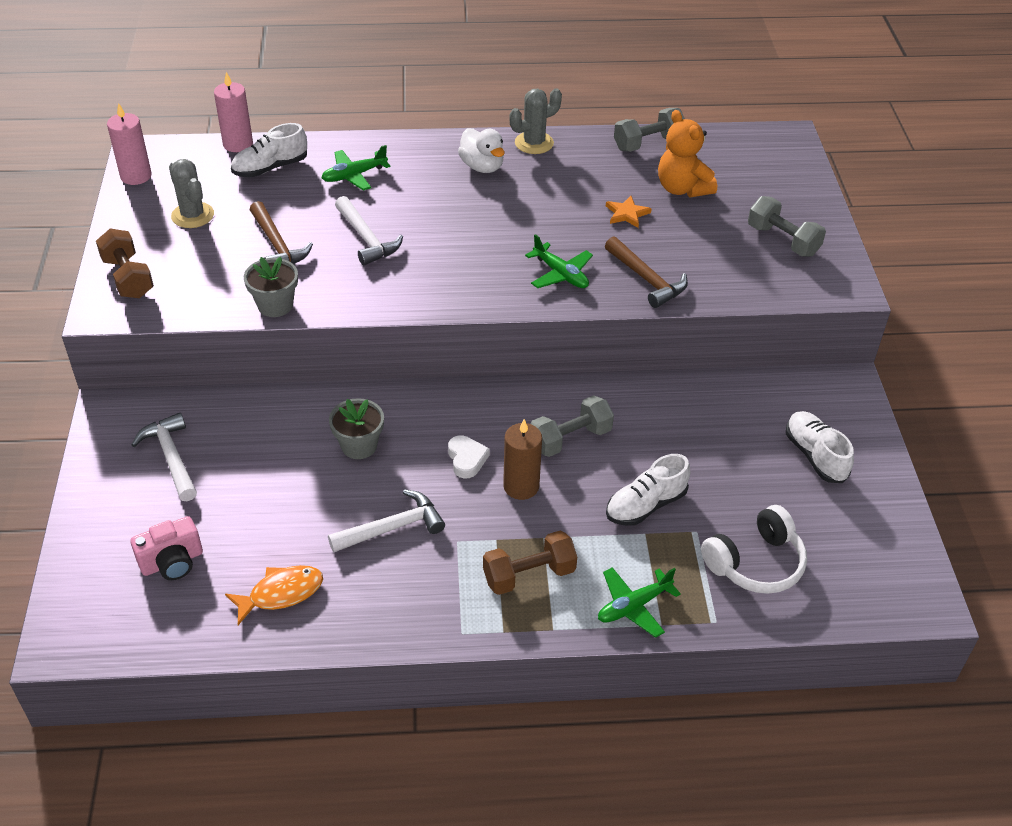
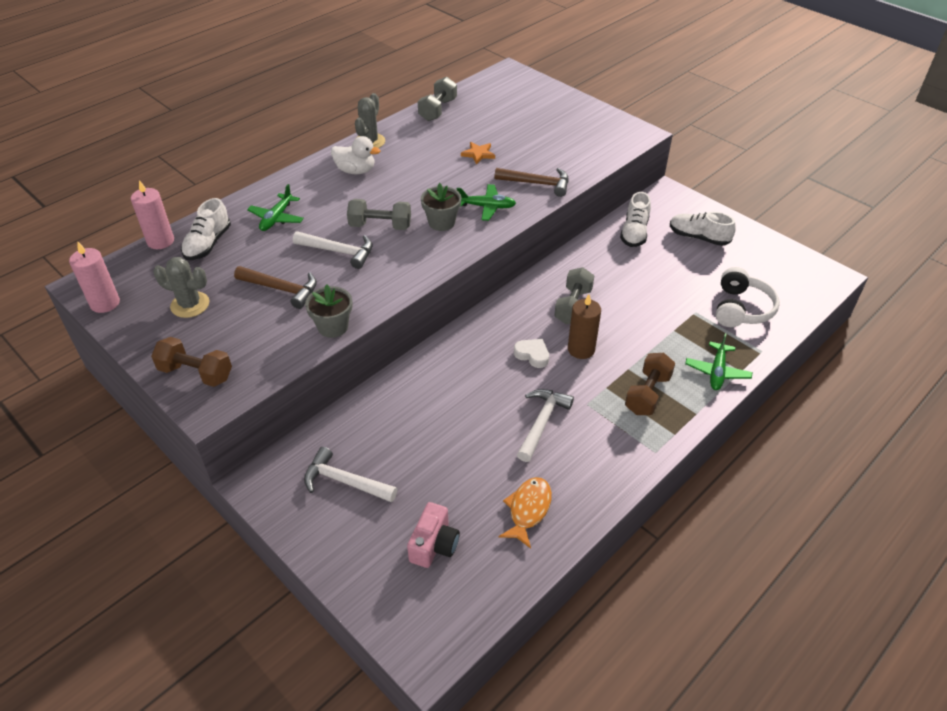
camera: 40 degrees left, 0 degrees up
grey flower pot [329,398,384,459] -> grey flower pot moved to [421,183,461,231]
white shoe [606,454,690,526] -> white shoe moved to [620,192,651,247]
orange teddy bear [658,110,717,197] -> none
grey dumbbell [748,196,826,257] -> grey dumbbell moved to [347,199,411,230]

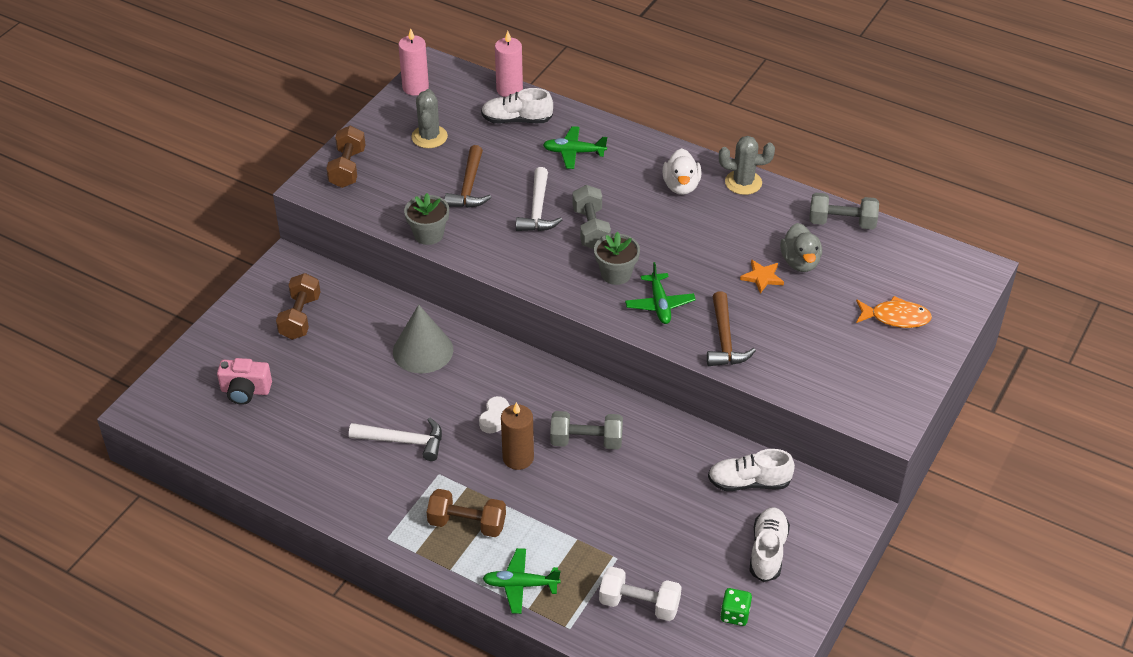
camera: 75 degrees right, 0 degrees up
white hammer [304,447,397,502] -> brown dumbbell [276,273,320,340]
orange fish [499,477,552,549] -> orange fish moved to [856,296,932,328]
white headphones [716,267,780,327] -> white dumbbell [599,566,682,621]
none -> grey cone [393,304,453,373]
none -> green dice [720,588,752,626]
none -> grey duck [780,223,822,272]

